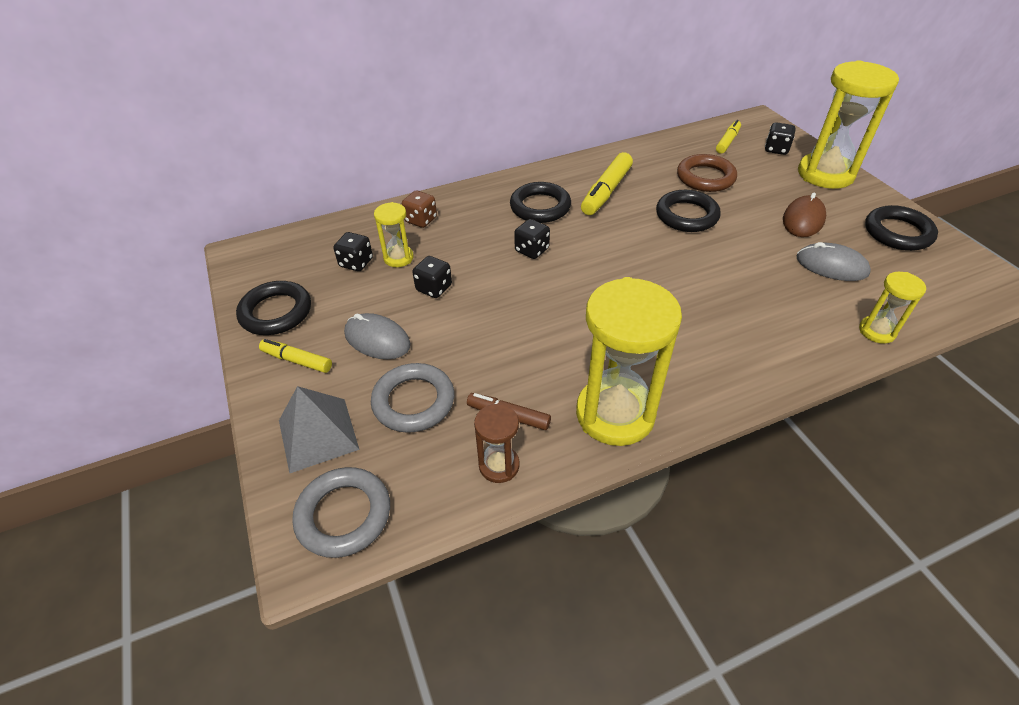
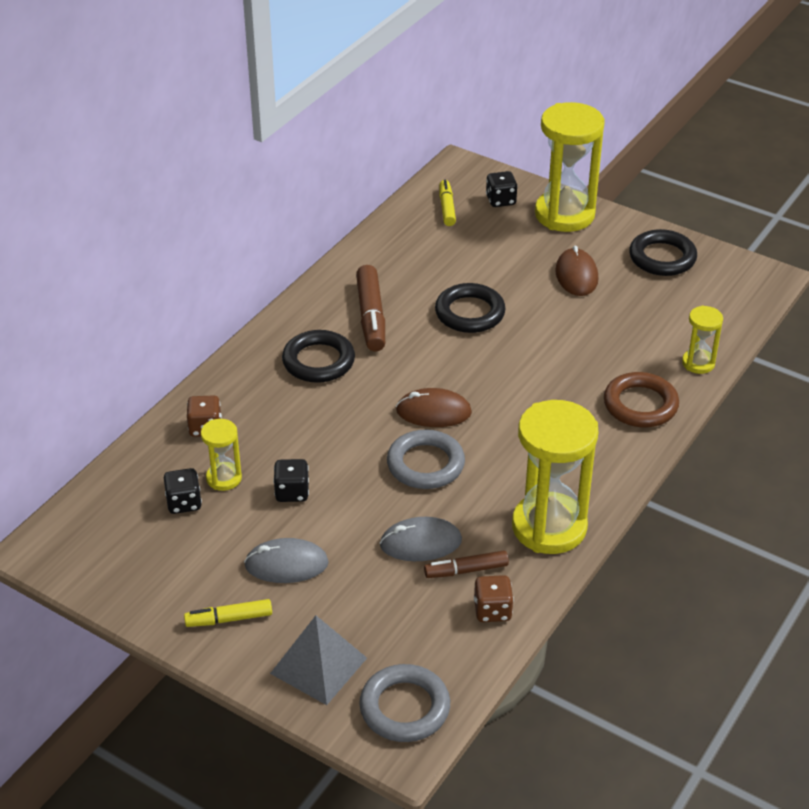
camera: 35 degrees left, 5 degrees down
black ring [236,281,311,335] -> none
grey ring [371,363,454,433] -> grey ring moved to [387,430,465,489]
brown hourglass [474,404,520,483] -> brown dice [474,575,514,622]
black dice [514,219,550,259] -> none
yellow marker [581,152,633,215] -> brown marker [356,265,385,352]
brown ring [677,154,737,192] -> brown ring moved to [604,372,679,427]
grey mouse [797,242,871,281] -> grey mouse moved to [380,517,462,561]
none -> brown mouse [396,388,472,427]

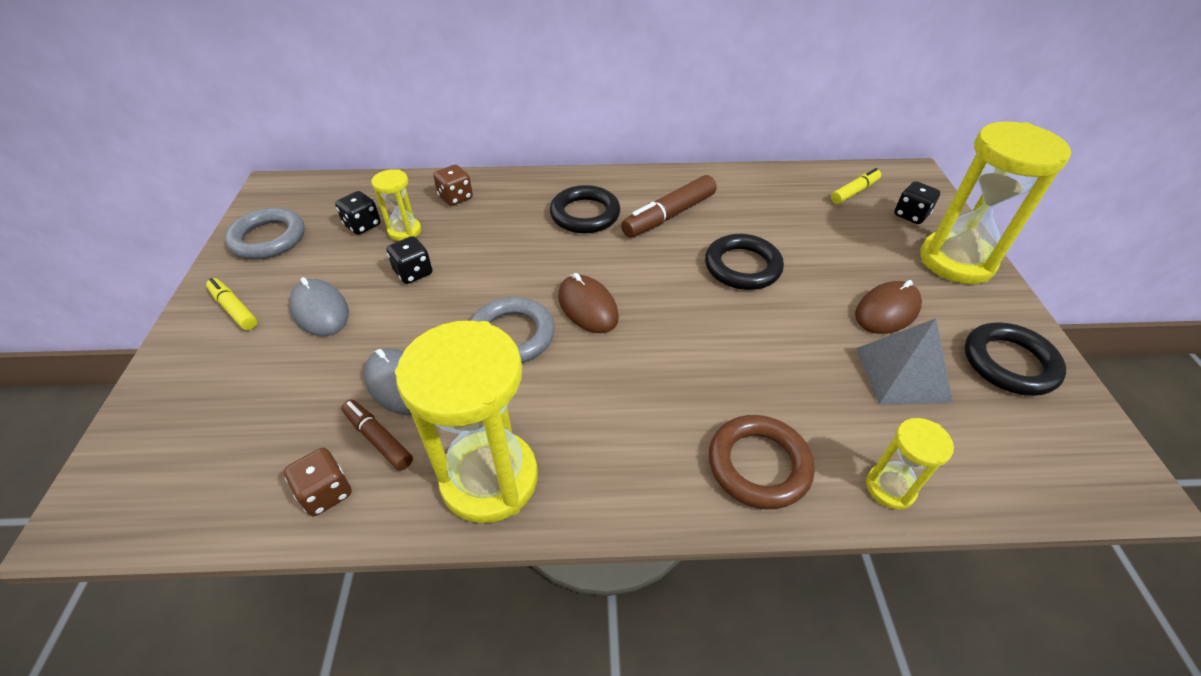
camera: 55 degrees right, 5 degrees up
grey pyramid [270,615,367,705] -> grey pyramid moved to [856,318,953,405]
grey ring [359,664,450,742] -> grey ring moved to [225,208,305,259]

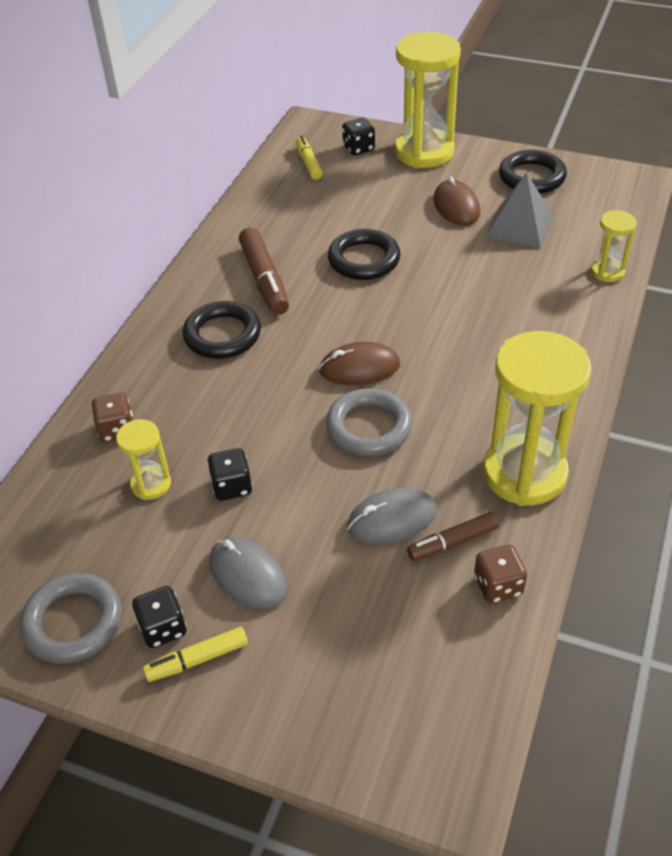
camera: 65 degrees left, 0 degrees up
grey mouse [289,277,349,336] -> grey mouse turned 60 degrees clockwise [209,537,288,609]
black dice [335,191,381,235] -> black dice moved to [132,586,186,648]
brown ring [709,415,815,509] -> none

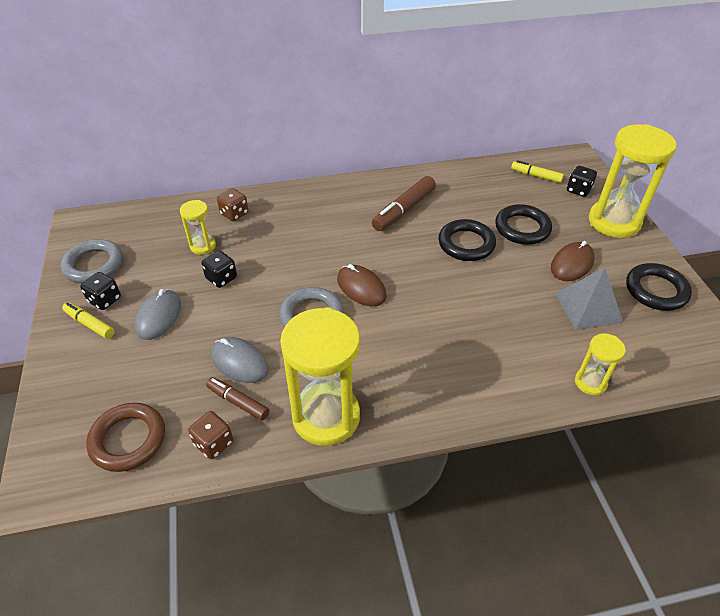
camera: 55 degrees right, 0 degrees up
black ring [183,301,261,359] -> black ring moved to [495,204,552,245]
yellow marker [296,136,323,180] -> yellow marker turned 105 degrees counterclockwise [511,160,564,183]
none -> brown ring [86,403,165,472]

